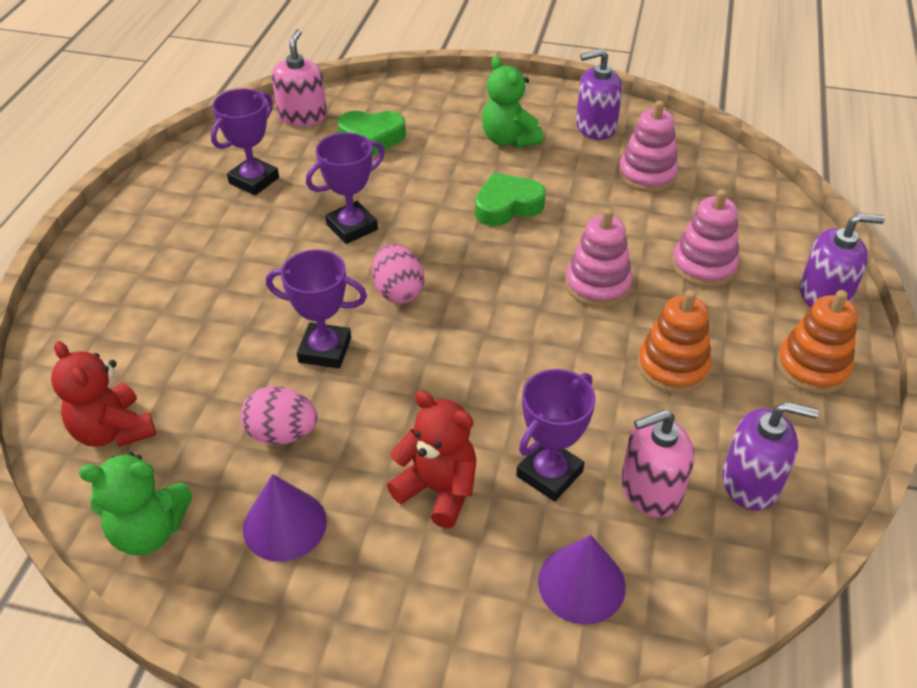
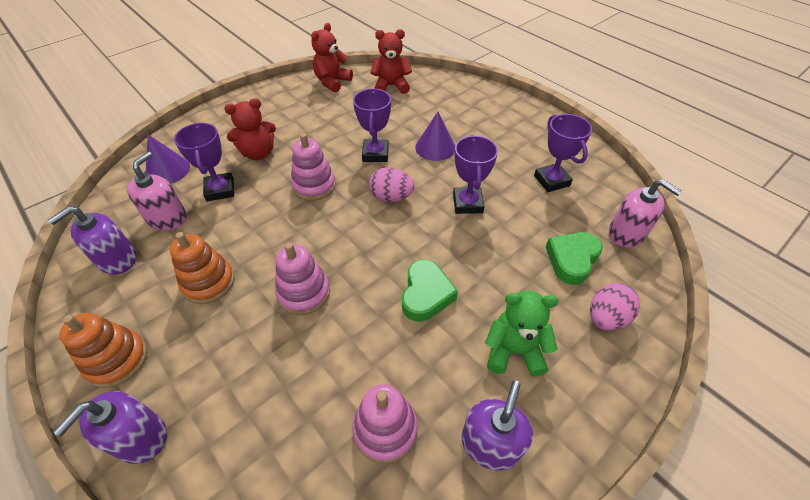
camera: 125 degrees right, 5 degrees up
green teddy bear [79,452,193,555] -> red teddy bear [311,23,353,92]
pink egg [240,386,318,445] -> pink egg moved to [590,283,640,331]
purple cone [243,474,327,562] -> purple cone moved to [415,112,455,161]
purple trophy [266,249,367,368] -> purple trophy turned 45 degrees counterclockwise [353,89,391,162]
pink stacking toy [672,189,739,287] -> pink stacking toy moved to [291,133,336,201]

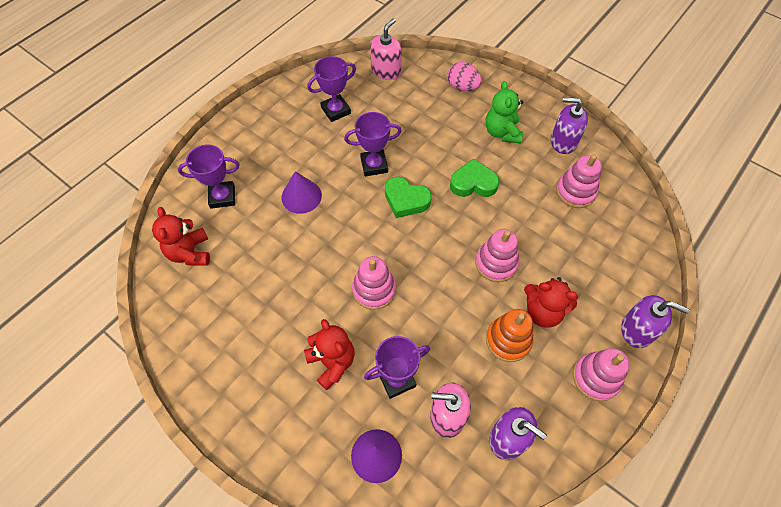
camera: 100 degrees left, 10 degrees up
orange stacking toy [59,313,148,388] -> pink stacking toy [573,348,630,401]
red teddy bear [311,23,353,92] -> red teddy bear moved to [524,277,578,328]
purple trophy [353,89,391,162] -> purple trophy moved to [178,144,239,209]
pink egg [369,167,414,202] -> none
green heart [545,232,603,285] -> green heart moved to [385,177,432,218]

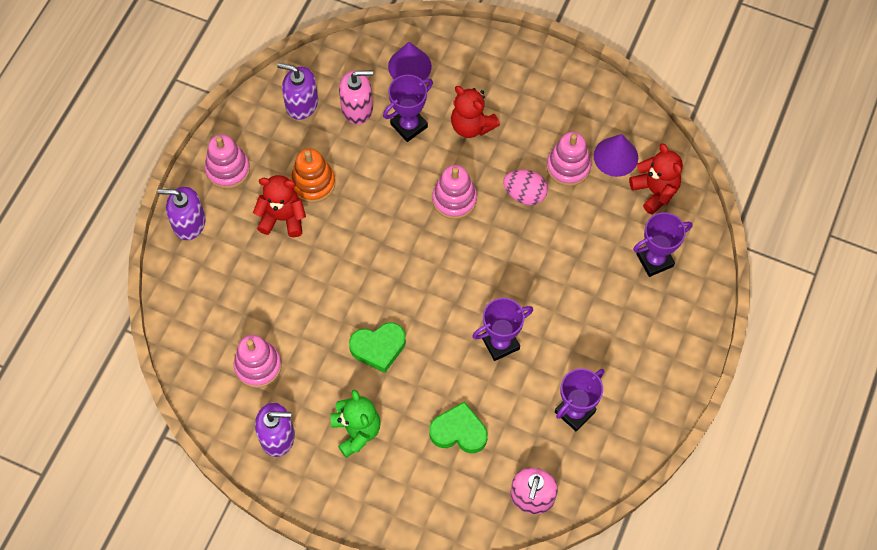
camera: 165 degrees right, 5 degrees up
purple cone [281,171,322,214] -> purple cone moved to [594,134,638,177]
green heart [385,177,432,218] -> green heart moved to [429,401,488,453]
pink egg [447,62,482,91] -> pink egg moved to [503,170,548,205]
pink stacking toy [475,229,519,282] -> pink stacking toy moved to [546,132,591,186]

